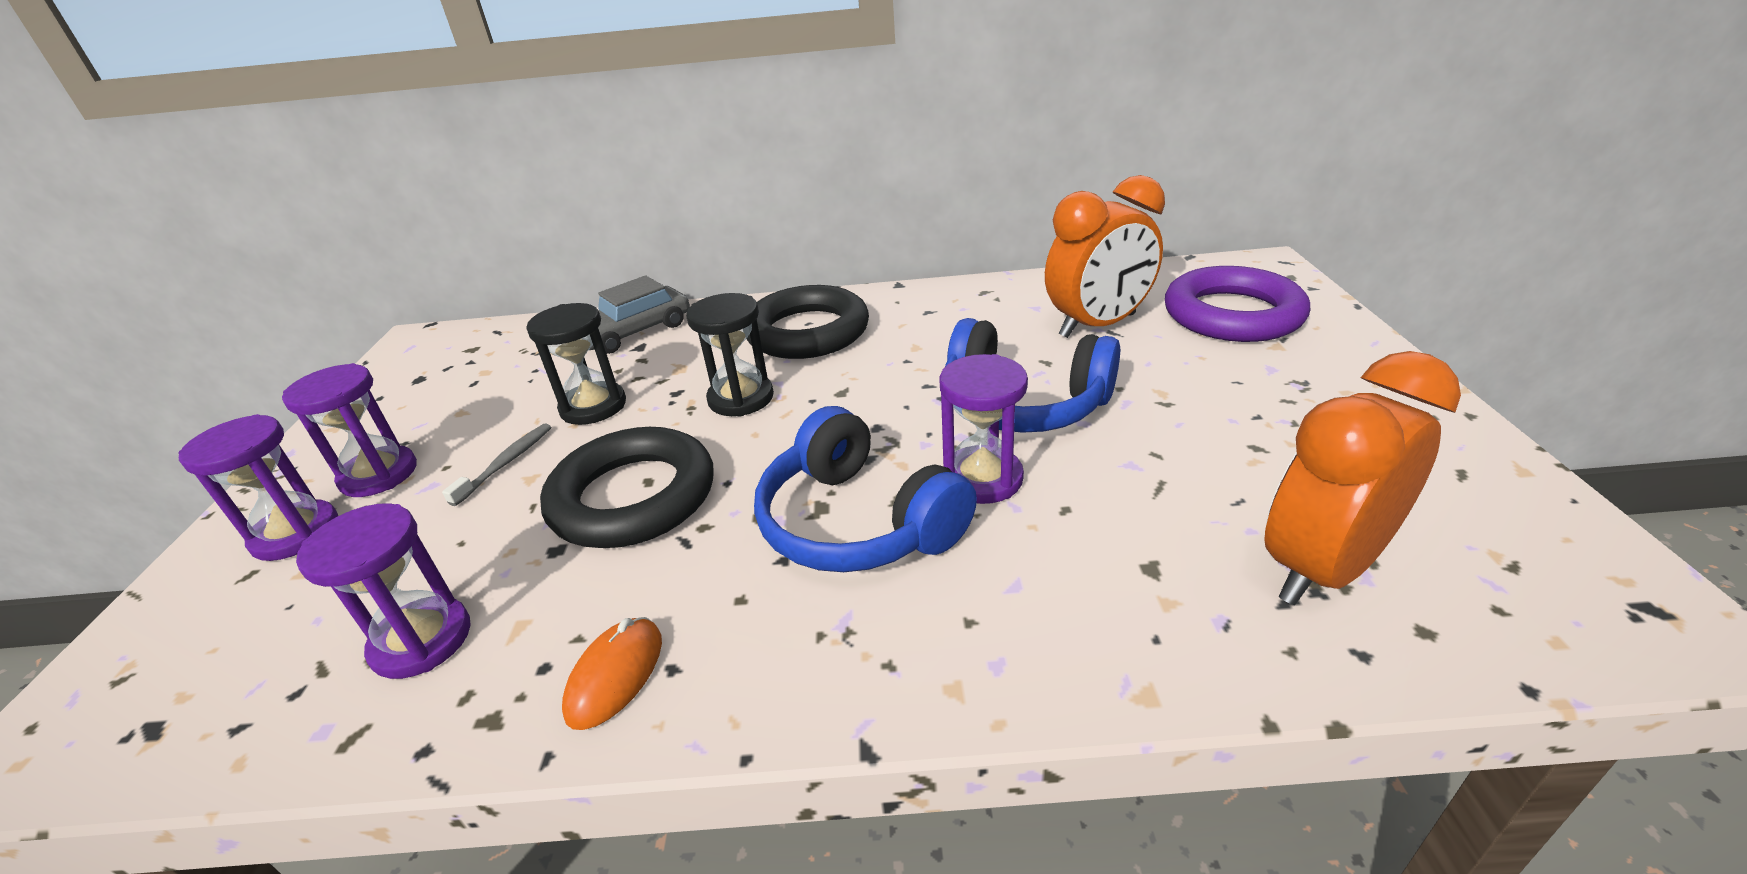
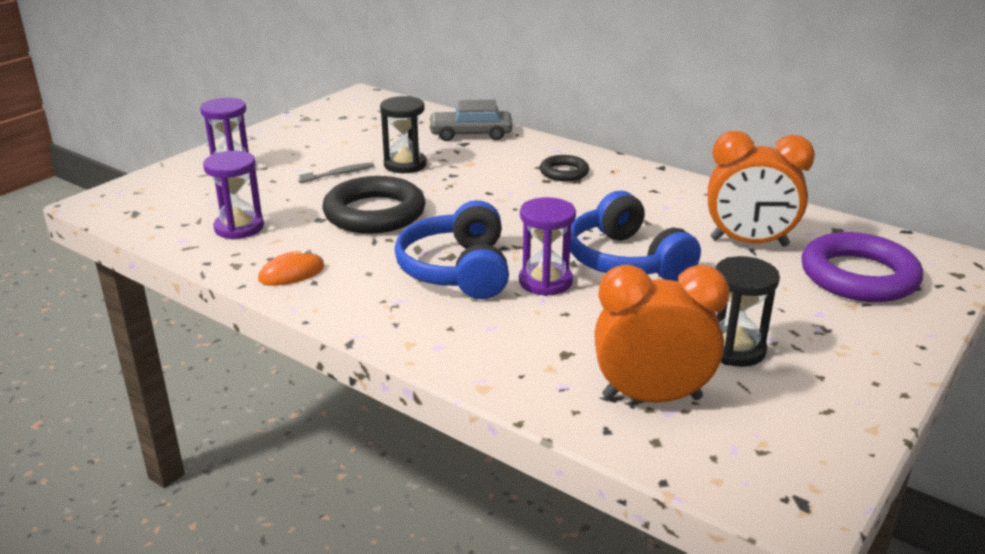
camera: 35 degrees right, 5 degrees down
purple hourglass [282,363,417,497] -> none
black hourglass [686,293,774,417] -> black hourglass moved to [715,256,780,367]
black ring [747,285,869,359] -> black ring [540,155,589,181], size x0.53

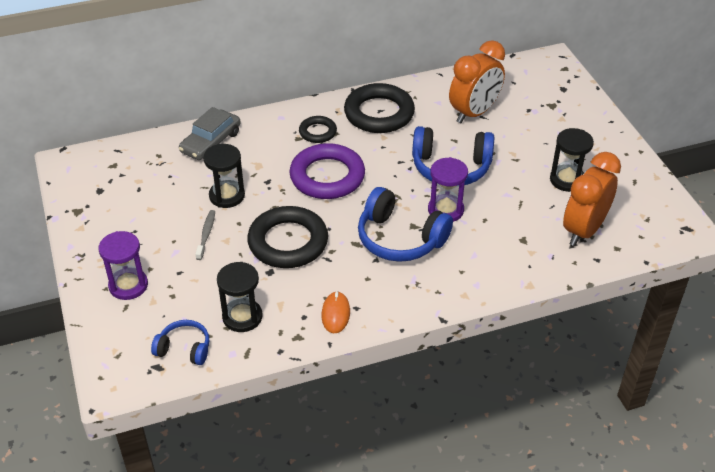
camera: 55 degrees left, 15 degrees up
purple hourglass [203,151,264,239] -> black hourglass [217,262,263,332]
purple ring [801,232,923,302] -> purple ring moved to [289,143,365,199]
none -> blue headphones [151,320,209,365]
none -> black ring [344,83,415,133]

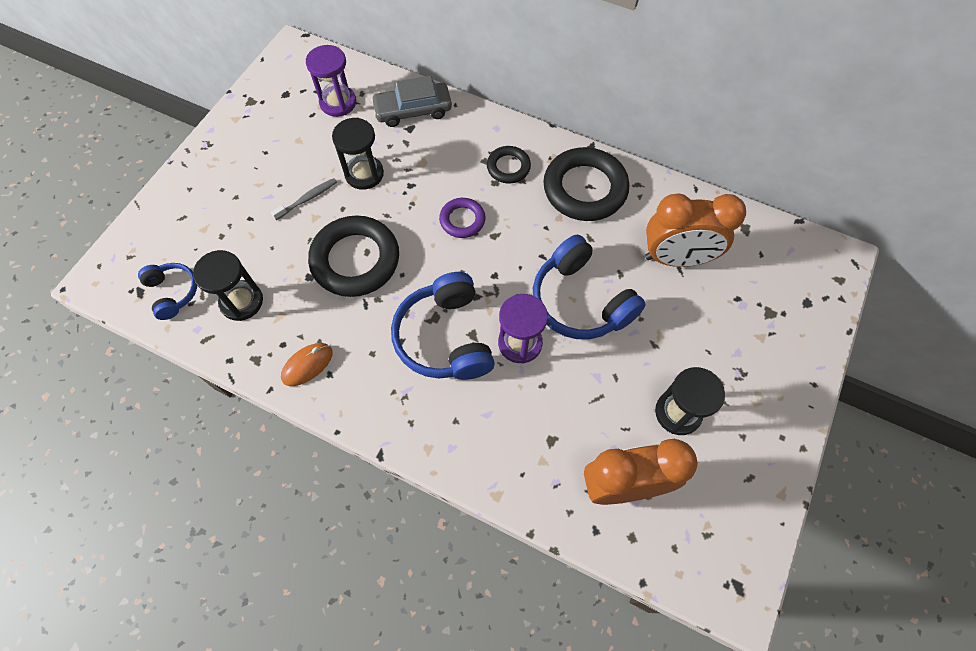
camera: 45 degrees right, 20 degrees up
purple hourglass [98,231,148,300] -> purple hourglass moved to [306,45,356,117]
purple ring [289,143,365,199] -> purple ring [439,198,485,238], size x0.53

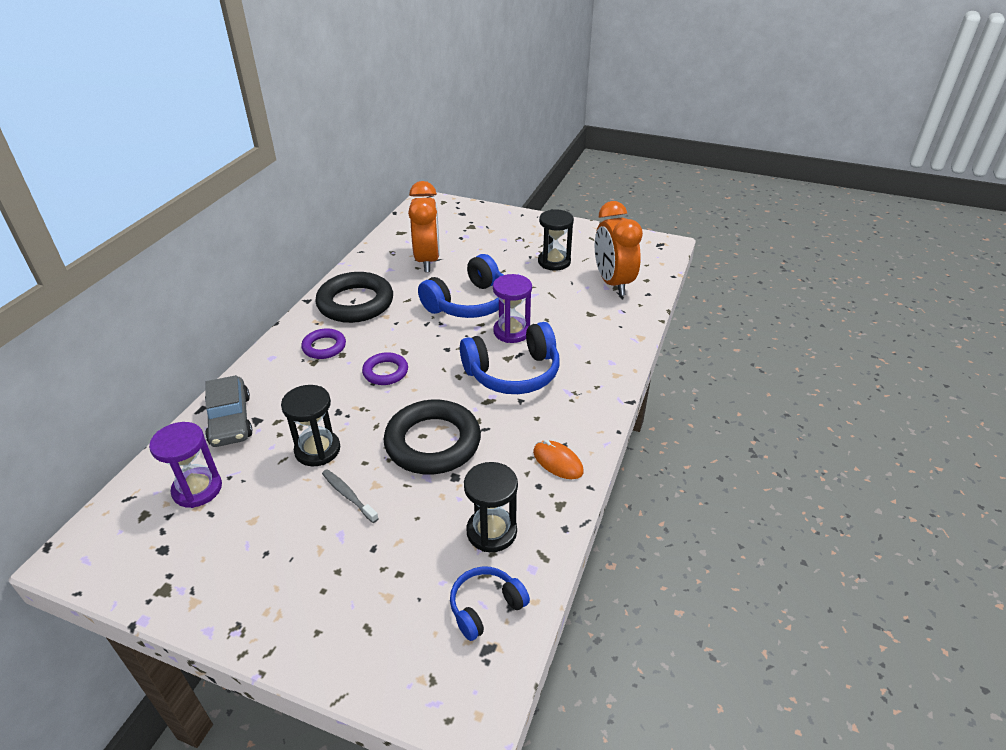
camera: 95 degrees left, 25 degrees down
black ring [487,146,531,183] -> purple ring [301,328,346,359]

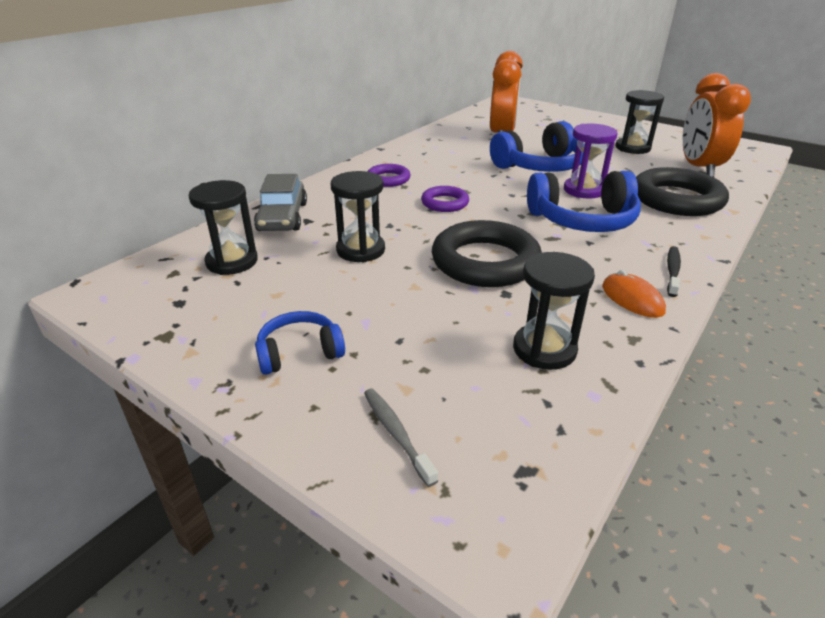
camera: 15 degrees right, 5 degrees down
purple hourglass [149,422,222,508] -> black hourglass [189,180,258,275]
black ring [315,272,393,323] -> black ring moved to [636,167,729,216]
grey toothbrush [322,469,379,523] -> grey toothbrush moved to [364,388,438,487]
blue headphones [450,566,530,641] -> blue headphones moved to [255,311,345,375]
none -> black toothbrush [667,246,681,297]

